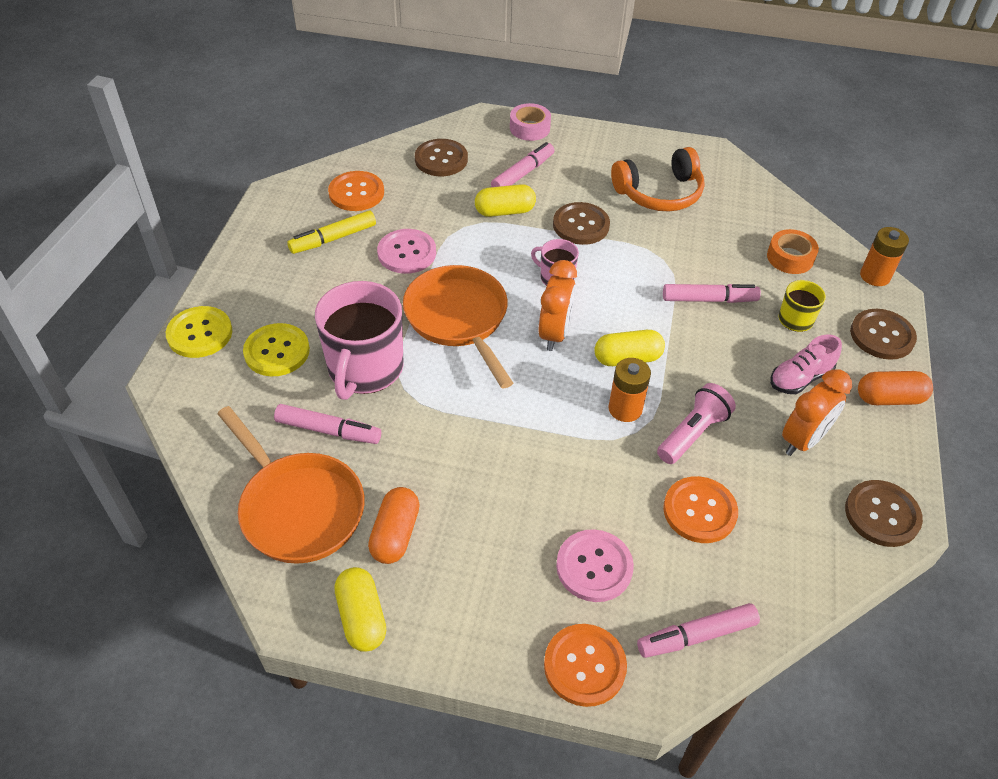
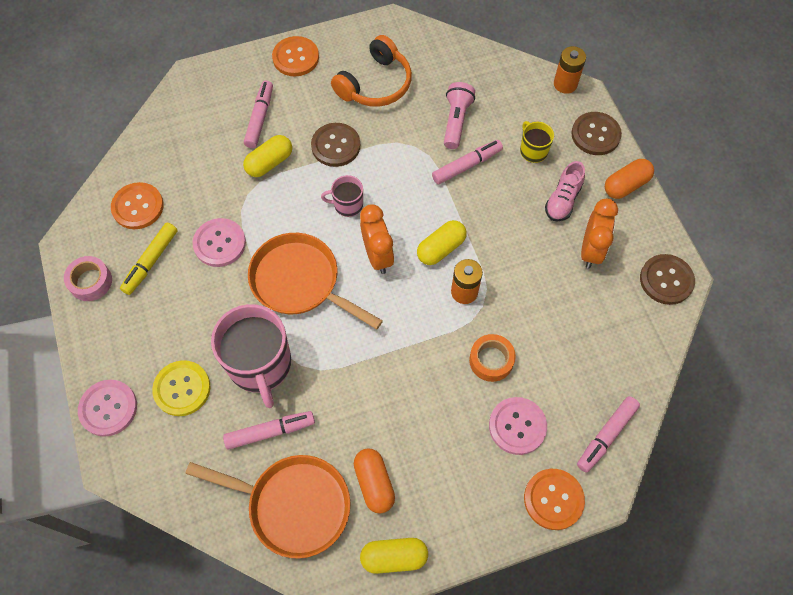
camera: 30 degrees left, 15 degrees up
yellow button [166,306,232,358] -> pink button [78,380,137,437]
yellow capsule [334,567,386,652] -> yellow capsule turned 45 degrees counterclockwise [360,538,428,574]
brown button [415,139,468,176] -> none
pink tape [510,103,551,141] -> pink tape moved to [64,256,112,301]
pink flashlight [657,383,736,464] -> pink flashlight moved to [444,82,475,149]
orange button [663,476,738,543] -> orange button moved to [272,36,319,76]
orange tape [767,229,819,274] -> orange tape moved to [469,334,516,382]

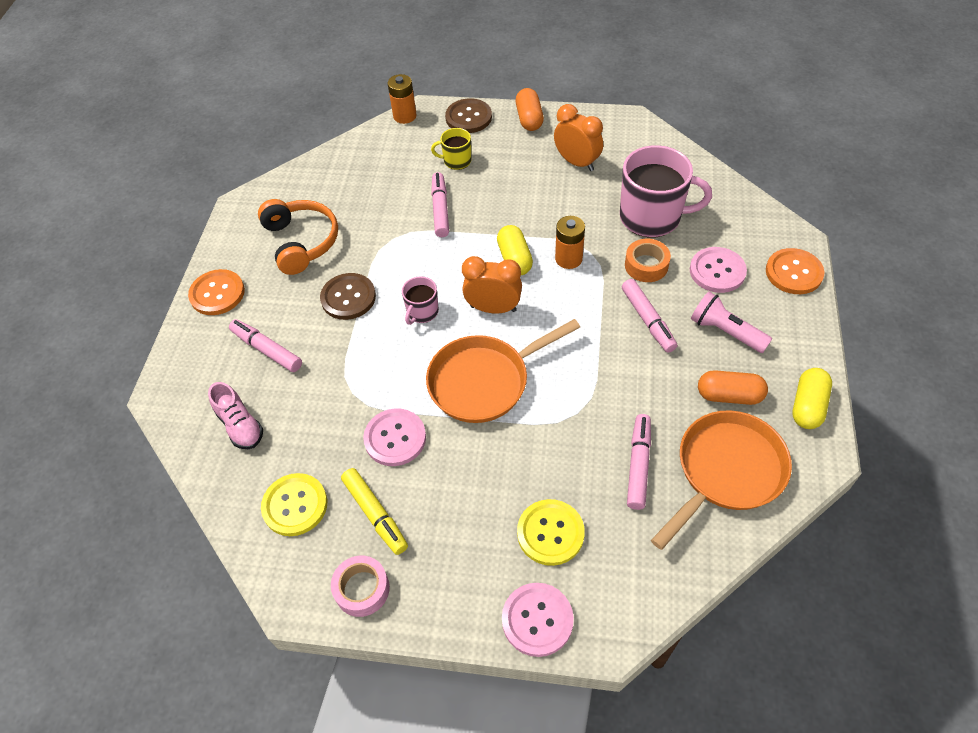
camera: 60 degrees left, 10 degrees down
orange button [111,182,164,229] -> yellow button [261,473,327,536]
pink mug [211,304,291,408] -> pink mug moved to [620,145,712,238]
yellow capsule [243,135,292,177] -> none
pink flashlight [444,82,475,149] -> pink flashlight moved to [691,291,772,353]
pink shoe [545,161,585,222] -> pink shoe moved to [208,382,263,449]
pink marker [577,396,640,473] -> pink marker moved to [622,279,677,353]
brown button [640,254,695,305] -> none

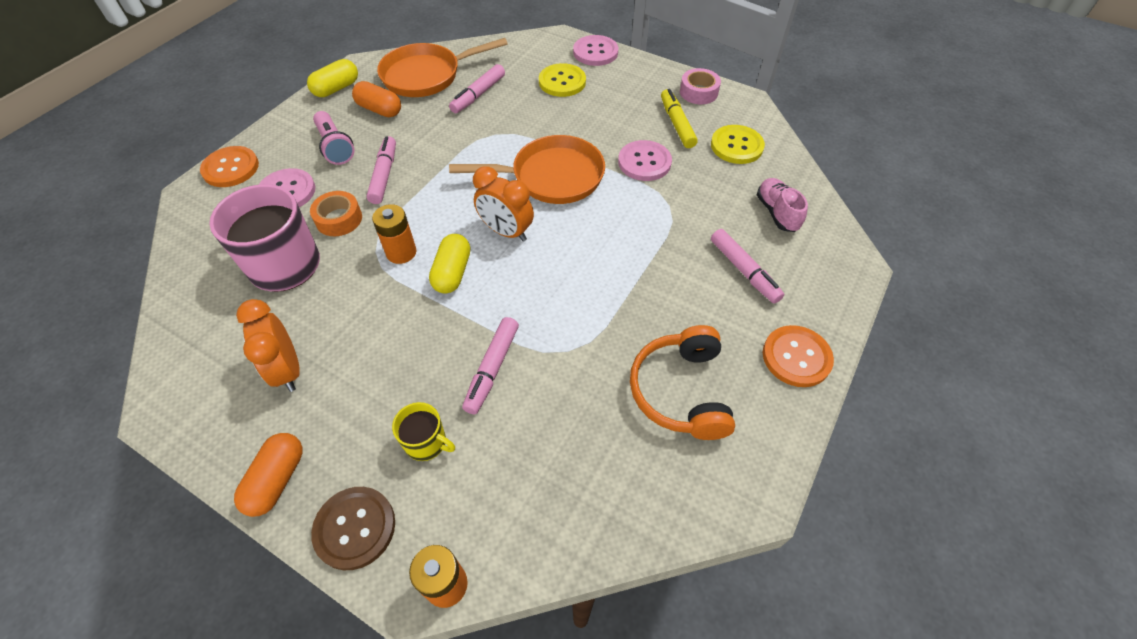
camera: 160 degrees left, 0 degrees up
brown button [320,273,376,320] -> none
pink mug [402,276,439,325] -> none

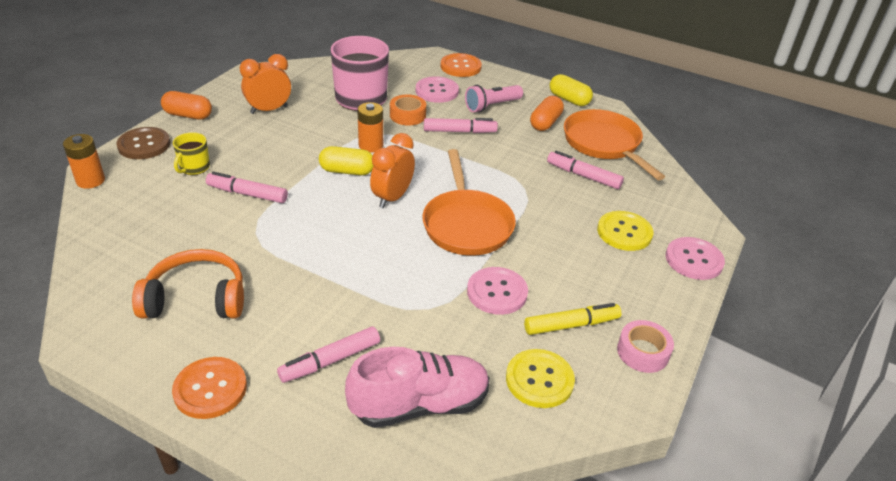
camera: 85 degrees right, 15 degrees down
pink shoe [757,178,808,232] -> pink shoe [345,347,490,428], size x1.66

